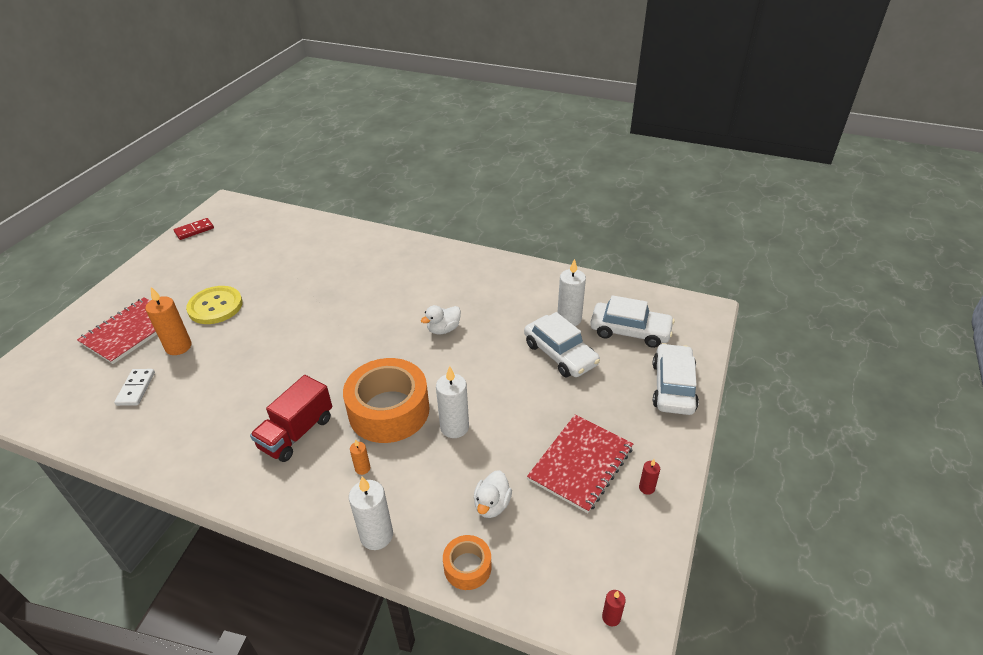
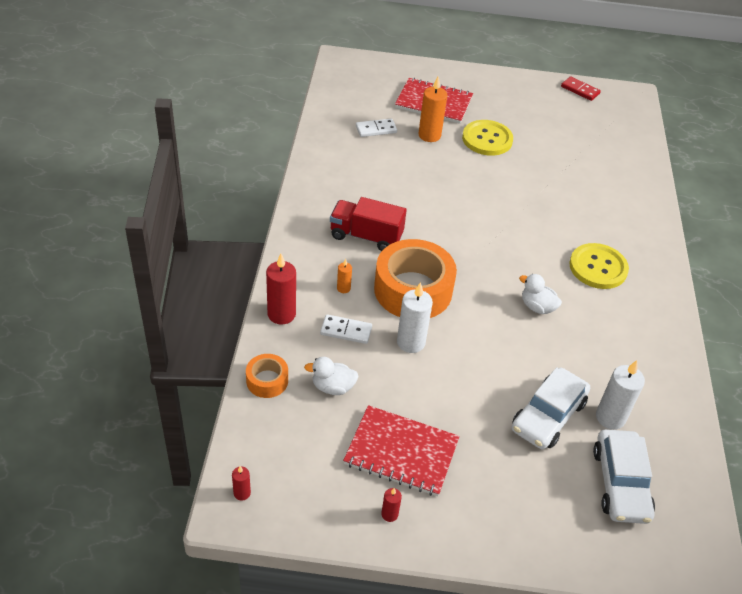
camera: 70 degrees right, 5 degrees up
white candle [349,477,393,550] -> red candle [266,254,296,325]
white car [653,343,699,415] -> none
none -> white domino [320,314,372,344]
none -> yellow button [569,243,629,289]

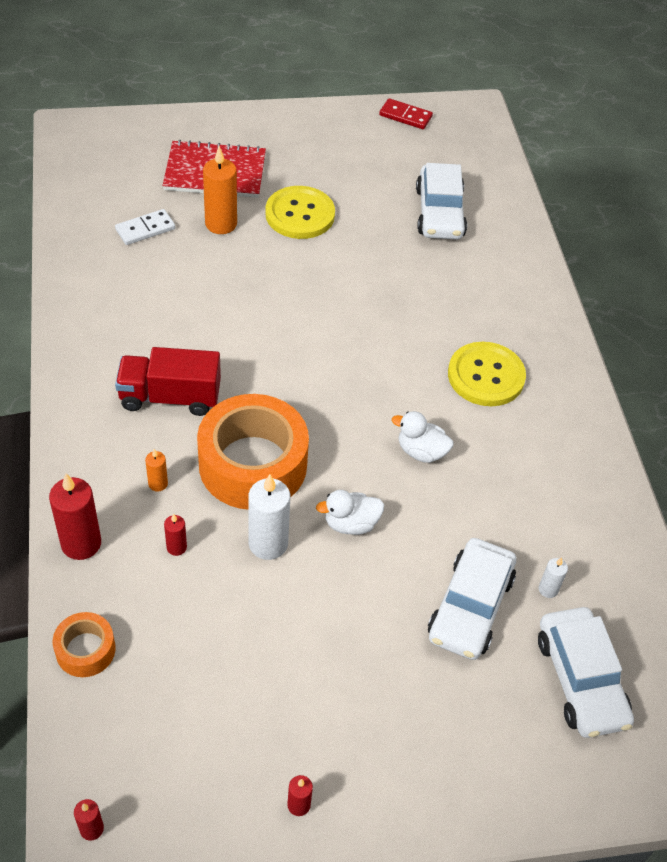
camera: 15 degrees left, 5 degrees up
white duck [304,357,359,395] -> white duck moved to [316,490,384,535]
white domino [320,314,372,344] -> red candle [164,514,187,556]
red notebook [343,405,460,496] -> none
white candle [596,360,645,430] -> white candle [539,557,568,598], size x0.51
none -> white car [416,163,467,239]

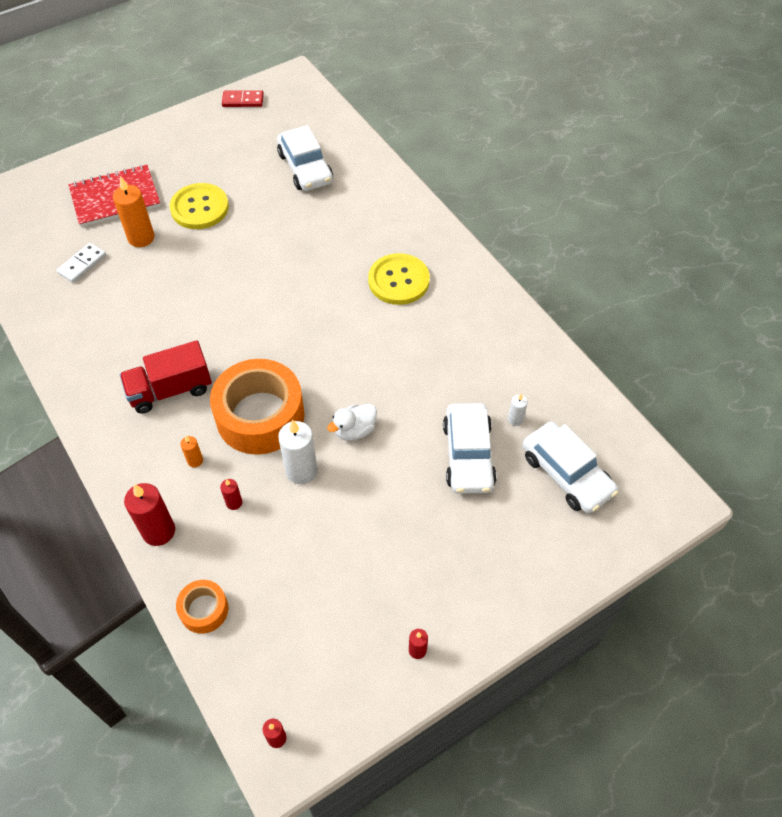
camera: 20 degrees left, 5 degrees up
white duck [392,411,453,463] -> none

